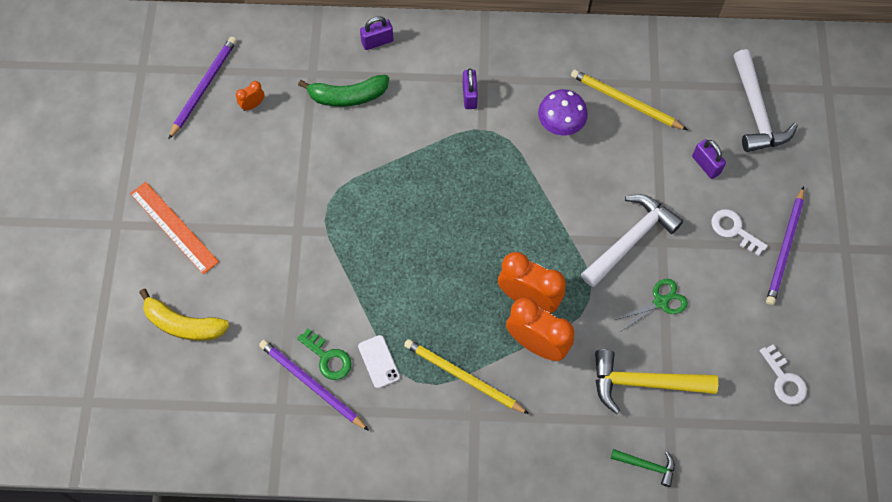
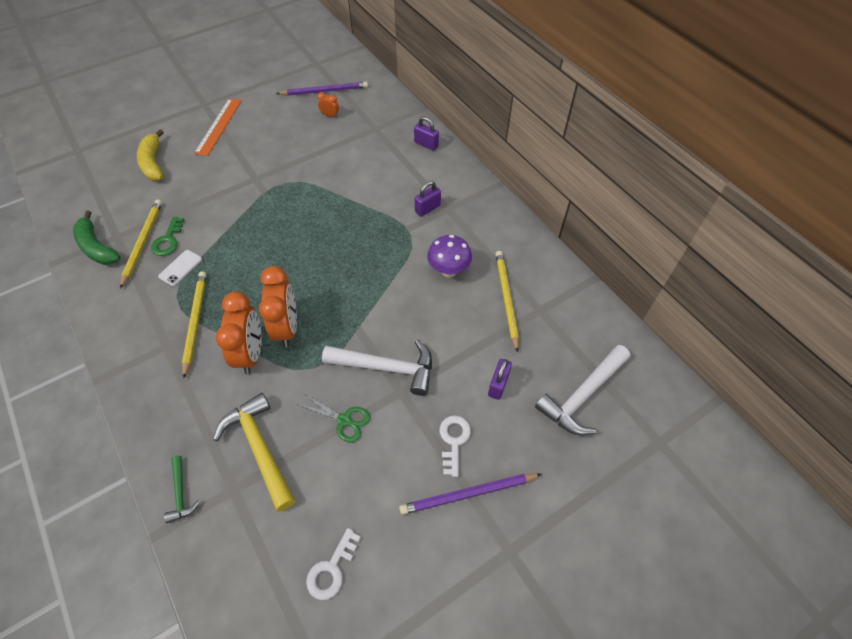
camera: 55 degrees right, 10 degrees down
purple pencil [259,340,369,431] -> yellow pencil [120,200,162,288]
green banana [298,75,389,107] -> green banana moved to [73,211,121,265]

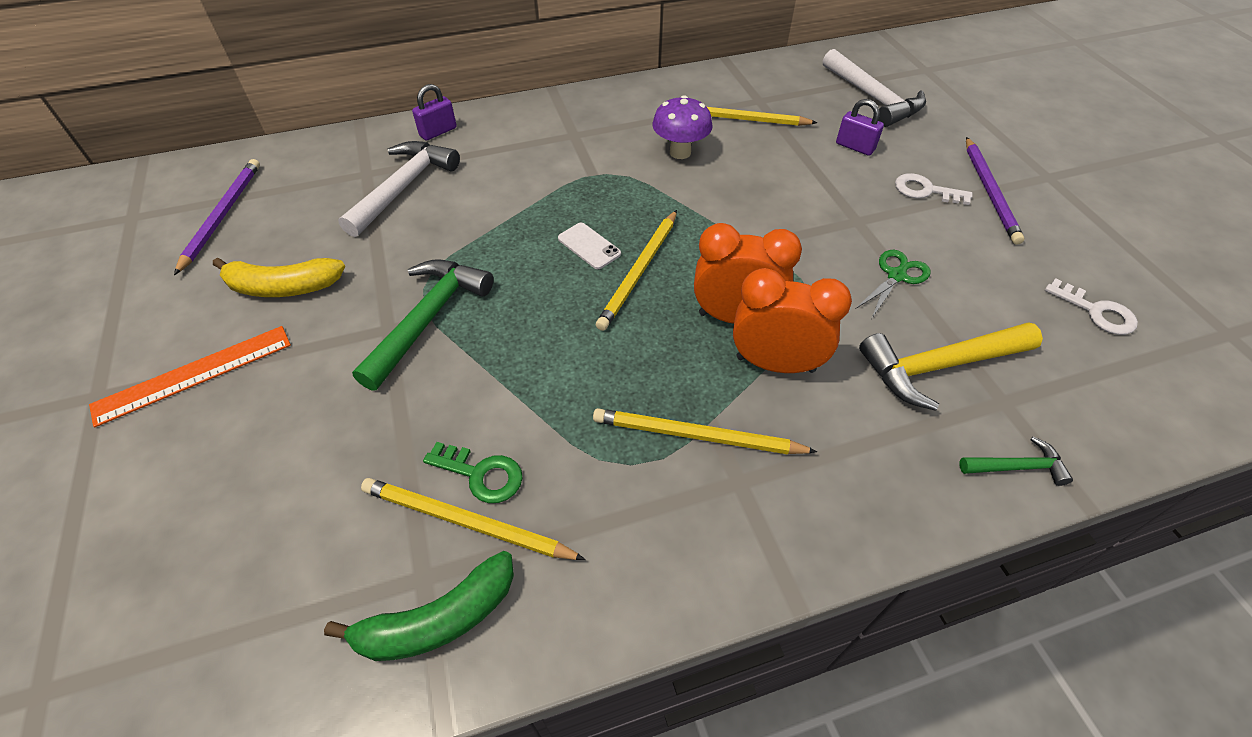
camera: 75 degrees left, 5 degrees down
yellow banana [137,129,164,181] -> yellow banana moved to [213,258,345,297]
white phone [158,250,202,286] -> white phone moved to [558,223,621,269]
orange ruler [194,99,241,156] -> orange ruler turned 60 degrees counterclockwise [89,326,291,427]
orange clock [317,92,339,118] -> none
white hammer [322,339,432,396] -> white hammer moved to [338,141,460,237]
purple padlock [415,181,441,217] -> none
none -> green hammer [352,259,493,391]
none -> yellow pencil [596,210,677,331]

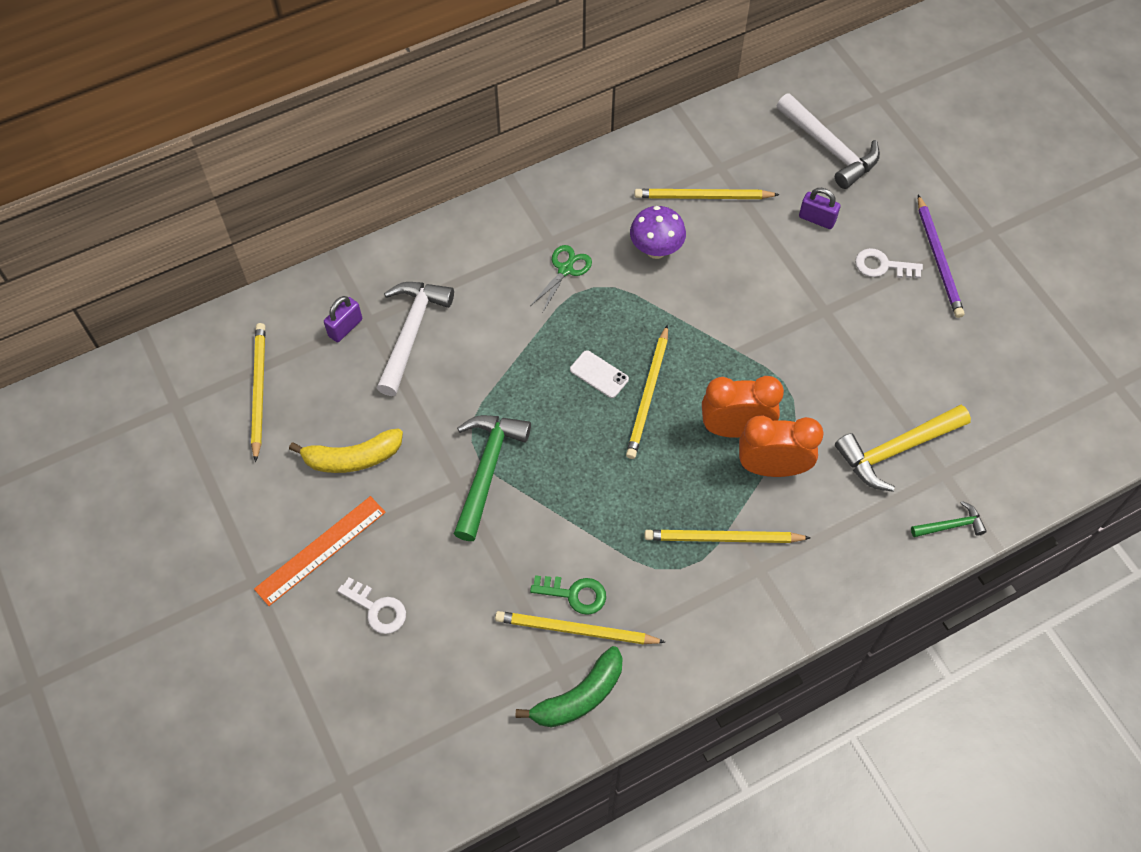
camera: 10 degrees left, 10 degrees up
purple pencil [174,159,260,275] -> yellow pencil [251,323,266,462]
purple padlock [412,84,457,141] -> purple padlock moved to [324,296,362,342]
green scissors [855,250,931,318] -> green scissors moved to [530,245,592,312]
white key [1045,278,1138,335] -> white key moved to [338,577,406,634]

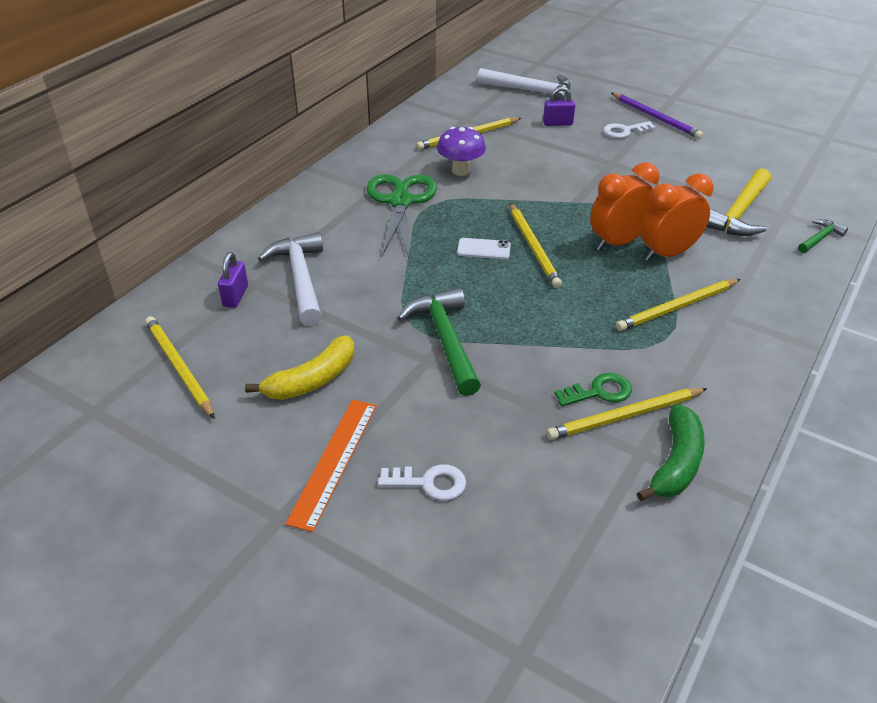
camera: 30 degrees left, 20 degrees down
green scissors [530,245,592,312] -> green scissors [366,174,437,258], size x1.91

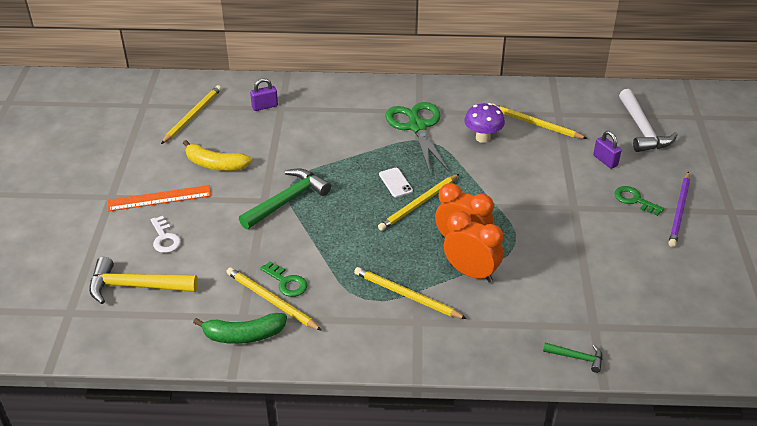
camera: 60 degrees right, 0 degrees up
white hammer [258,232,323,326] -> none
green scissors [366,174,437,258] -> green scissors turned 75 degrees counterclockwise [385,102,449,174]
white key [603,121,656,138] -> green key [614,186,664,216]
yellow hammer [706,168,771,236] -> yellow hammer moved to [89,257,198,304]

